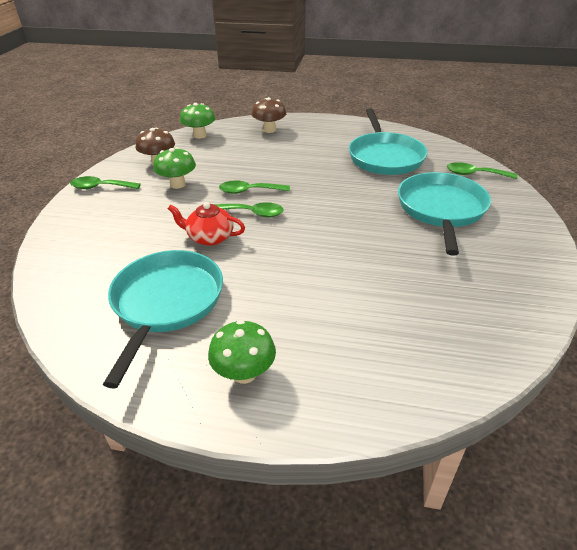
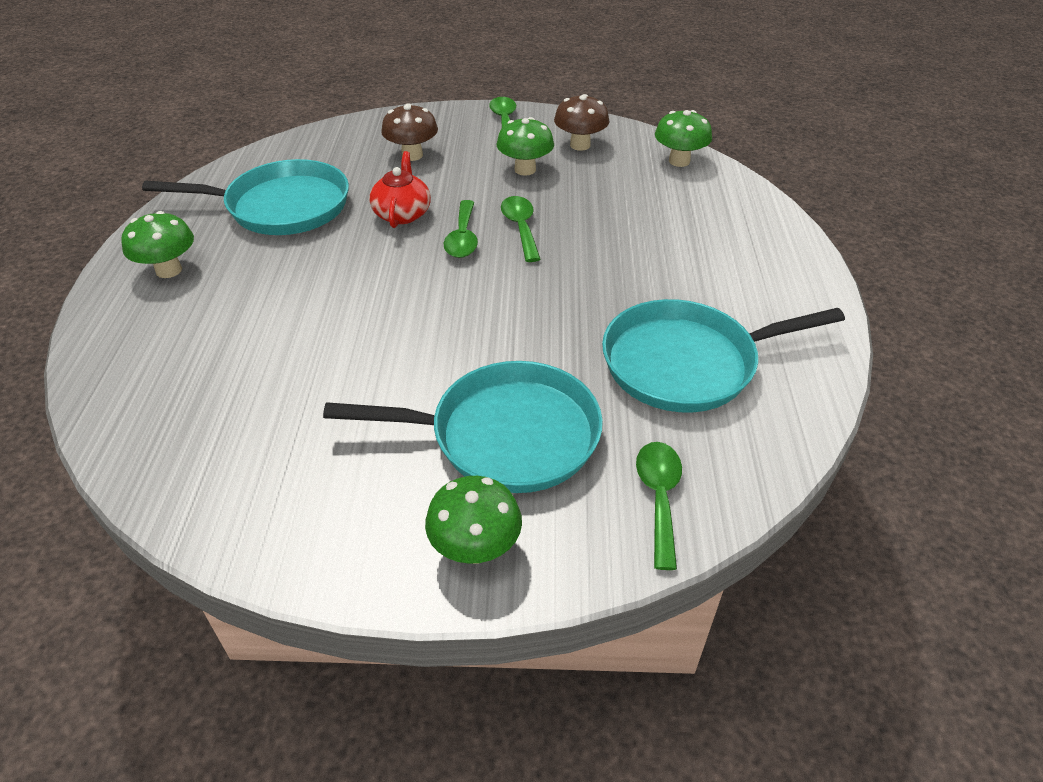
camera: 80 degrees right, 5 degrees up
brown mushroom [252,97,286,133] -> brown mushroom moved to [381,103,438,161]
none -> green mushroom [425,476,522,564]

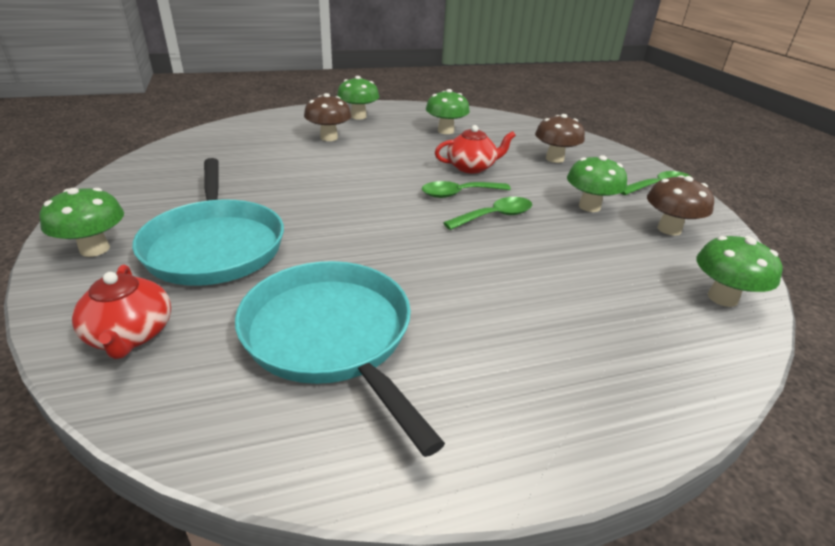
camera: 70 degrees right, 10 degrees down
turquoise pan [142,159,349,235] -> green mushroom [426,89,470,134]
green spoon [636,442,682,570] -> red teapot [72,264,171,359]
none -> brown mushroom [304,93,352,141]

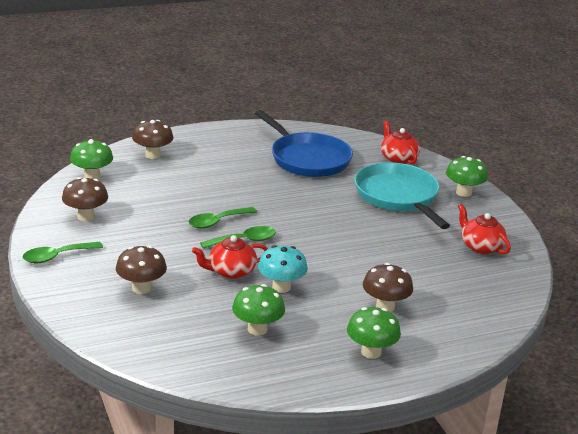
camera: 175 degrees right, 5 degrees down
turquoise pan [235,261,445,457] -> blue pan [255,110,353,177]
green mushroom [567,155,627,212] -> none
none -> brown mushroom [132,120,173,159]
none -> turquoise mushroom [258,245,308,293]
none -> red teapot [458,204,511,254]

